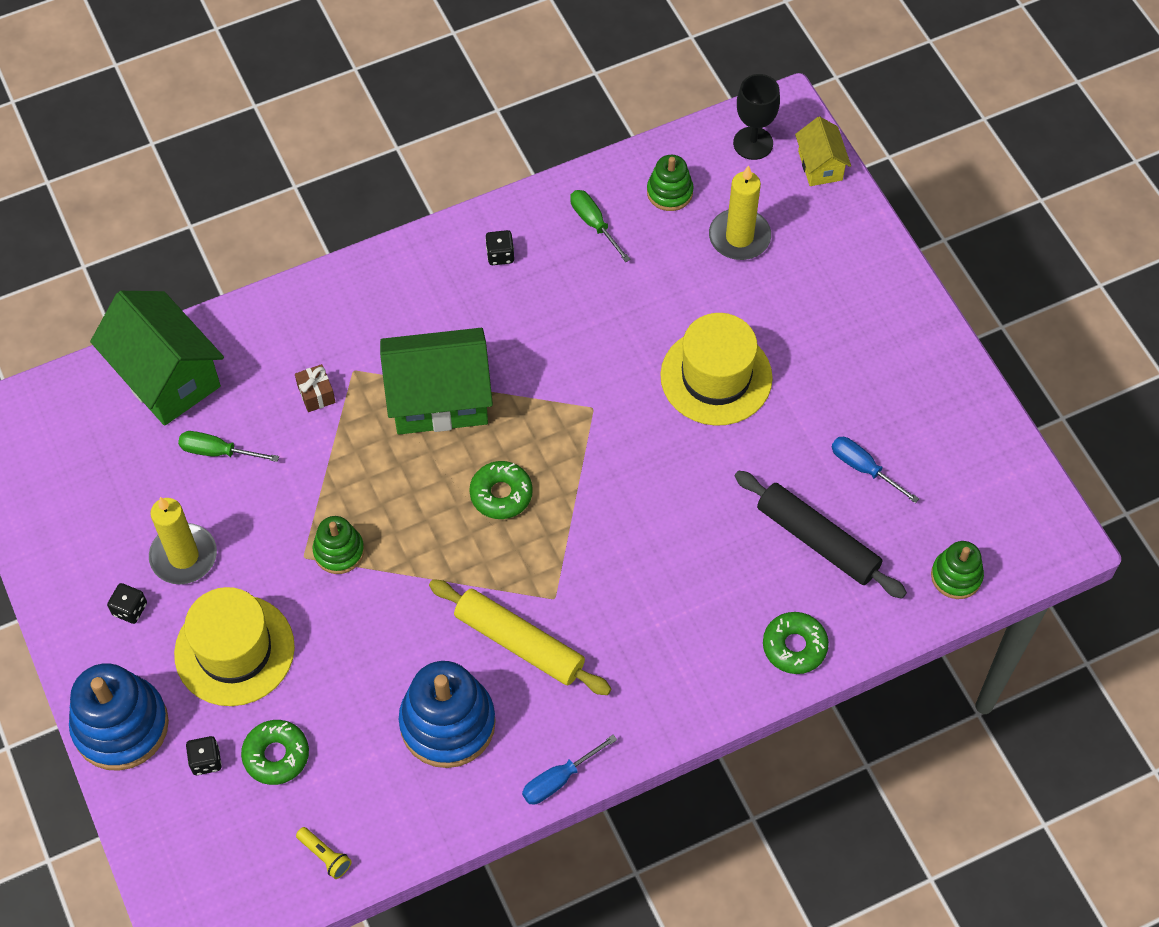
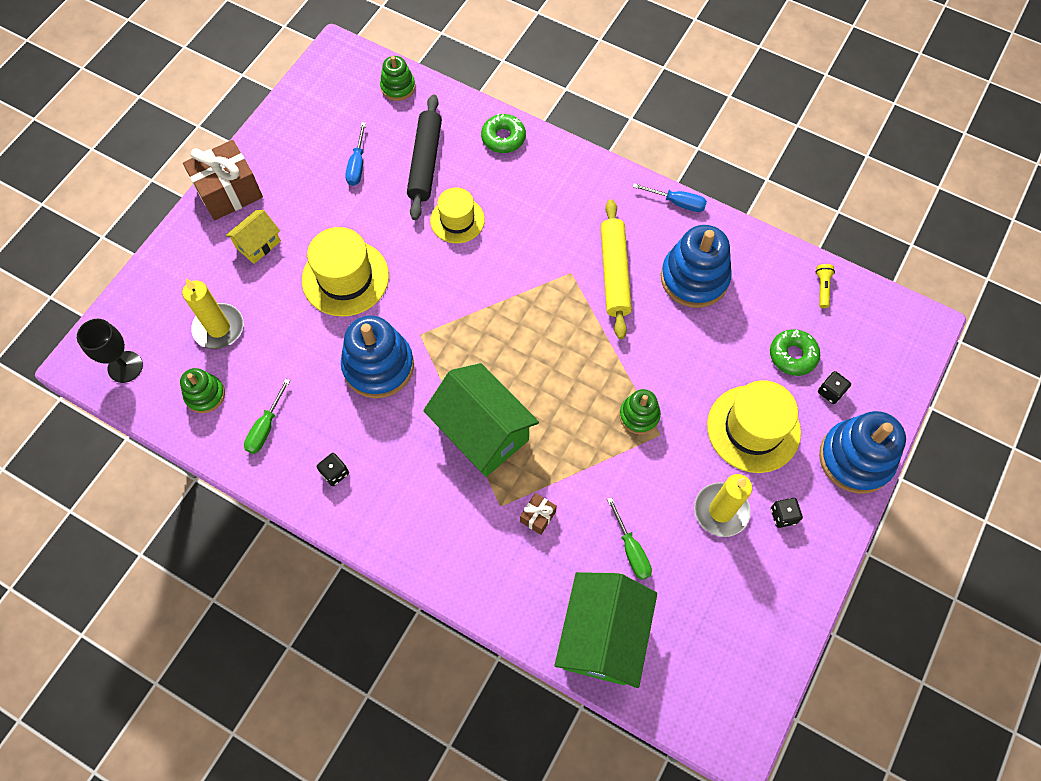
camera: 125 degrees left, 5 degrees up
green donut [469,461,533,519] -> none
yellow house [795,116,851,186] -> yellow house moved to [225,210,281,264]
none -> brown gift [183,140,263,220]
none -> blue stacking toy [341,316,414,399]
none -> yellow hat [430,187,485,243]

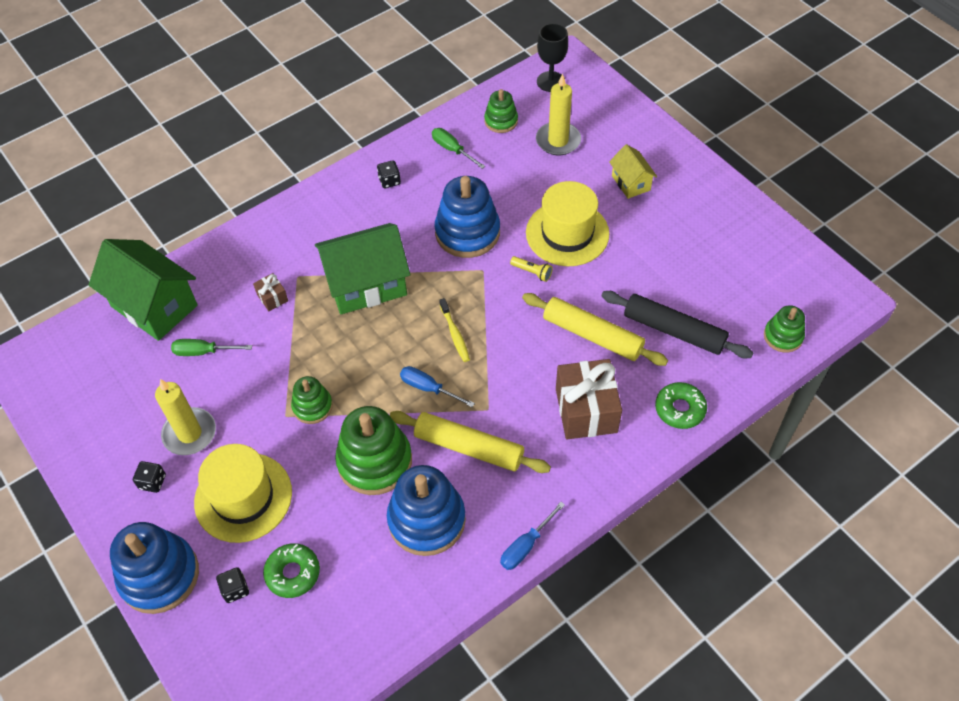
camera: 115 degrees right, 10 degrees down
brown gift [183,140,263,220] -> brown gift moved to [556,359,622,439]
blue screwdriver [345,122,366,186] -> blue screwdriver moved to [400,366,475,407]
yellow hat [430,187,485,243] -> yellow rolling pin [522,293,668,366]
yellow flashlight [816,264,835,308] -> yellow flashlight moved to [510,256,553,282]
none -> green stacking toy [335,406,412,495]
none -> yellow toothbrush [439,298,470,362]

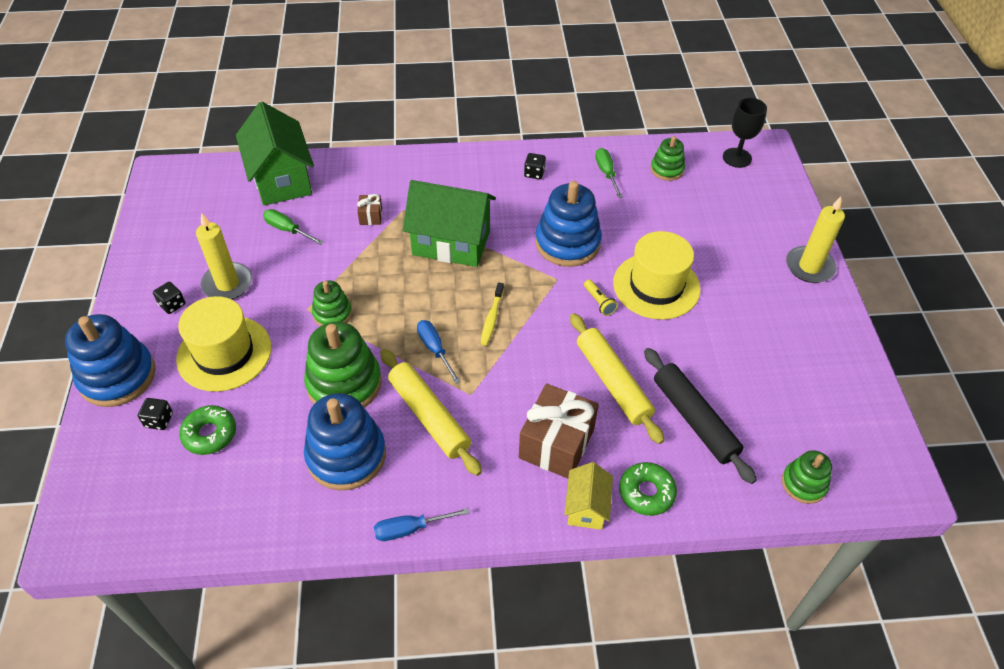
camera: 30 degrees right, 5 degrees down
yellow candle [536,74,581,155] -> yellow candle moved to [786,197,845,283]
yellow house [609,144,657,199] -> yellow house moved to [564,462,613,530]

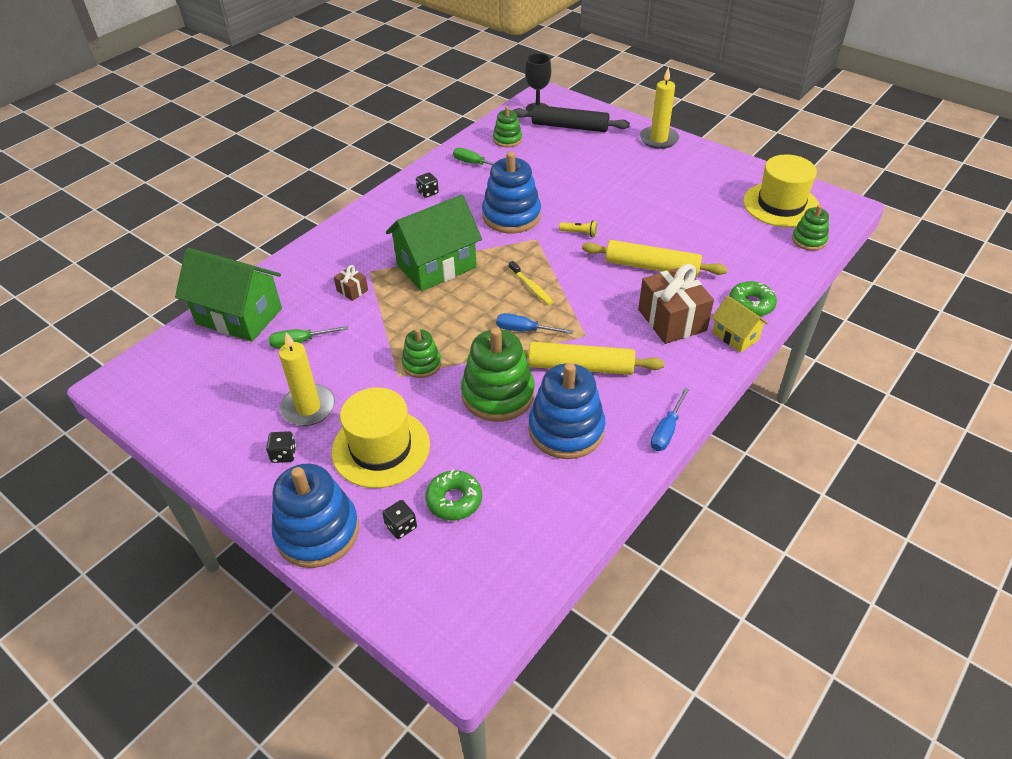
camera: 45 degrees left, 5 degrees down
yellow hat [613,231,700,320] -> yellow hat moved to [743,155,819,227]
black rolling pin [644,348,757,484] -> black rolling pin moved to [513,105,630,132]

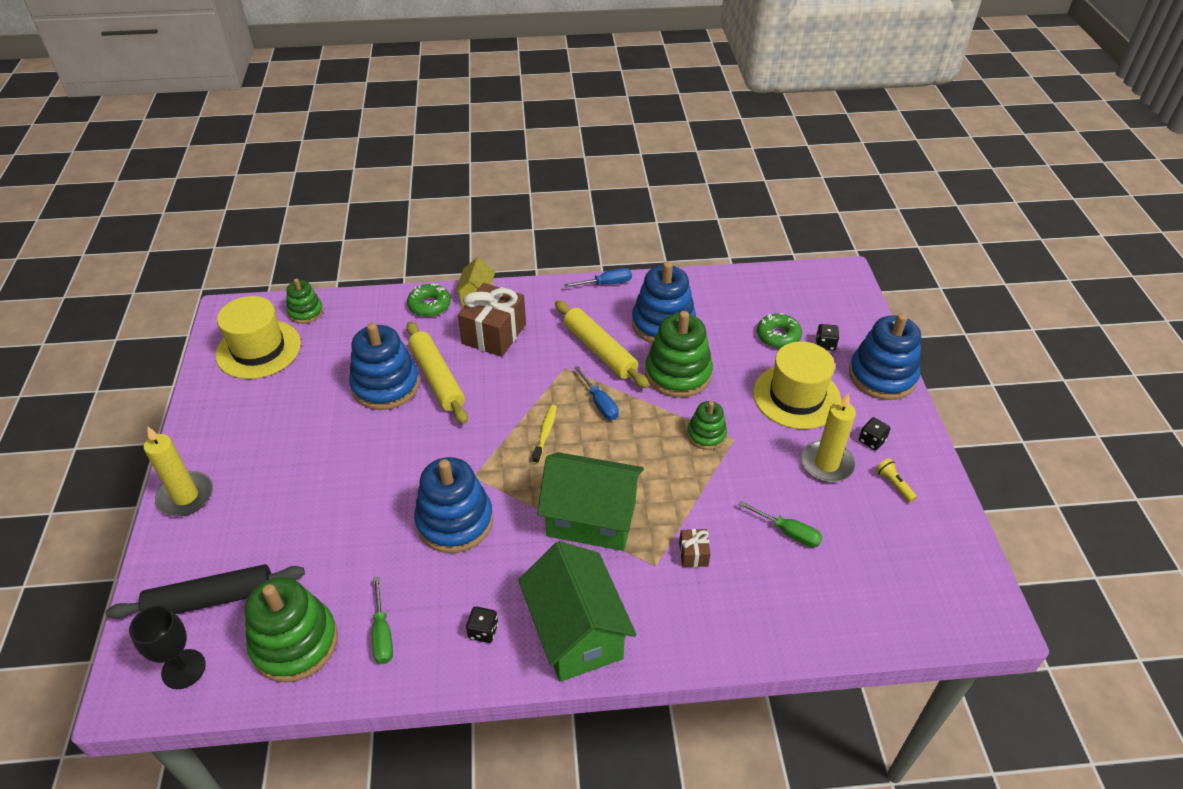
camera: 135 degrees left, 0 degrees up
green house [175,248,282,342] -> green house moved to [518,541,637,682]
green stacking toy [493,106,522,147] -> green stacking toy [245,577,338,683], size x1.80
black rolling pin [513,105,630,132] -> black rolling pin turned 75 degrees counterclockwise [106,564,305,619]
yellow flashlight [559,220,598,237] -> yellow flashlight moved to [876,458,917,502]
none -> blue stacking toy [349,323,420,410]

